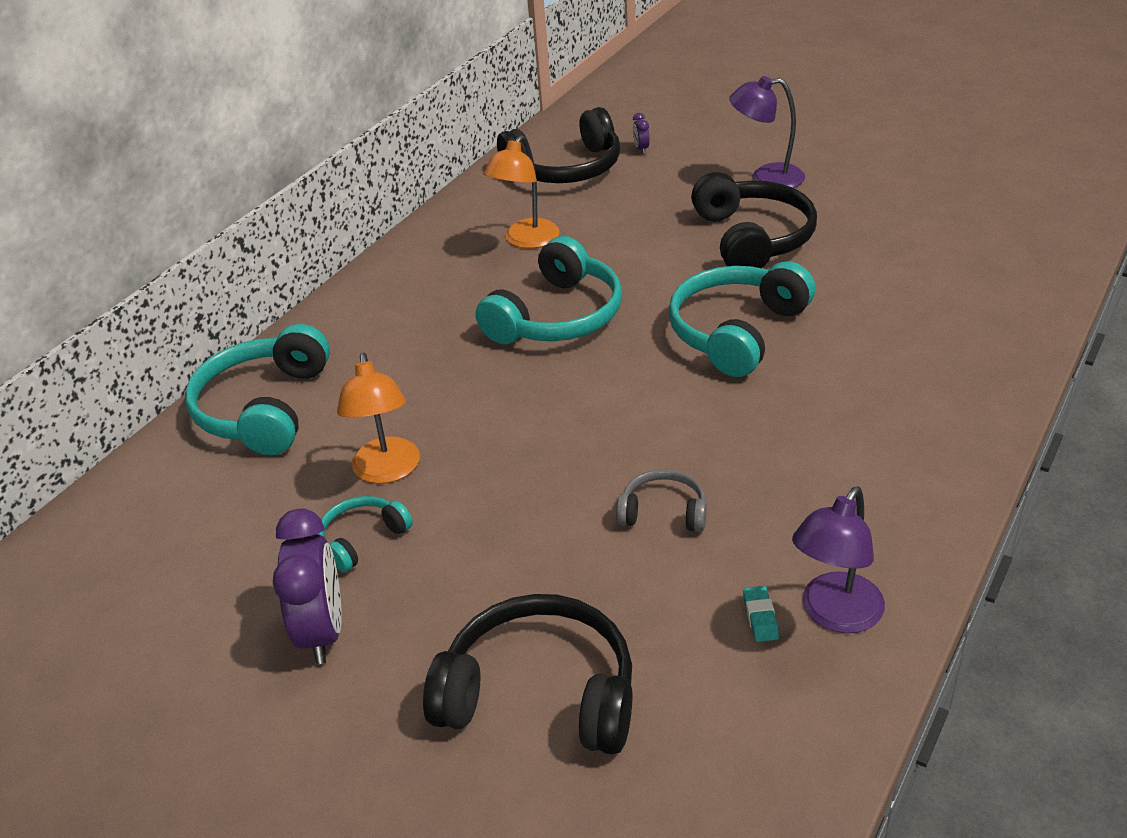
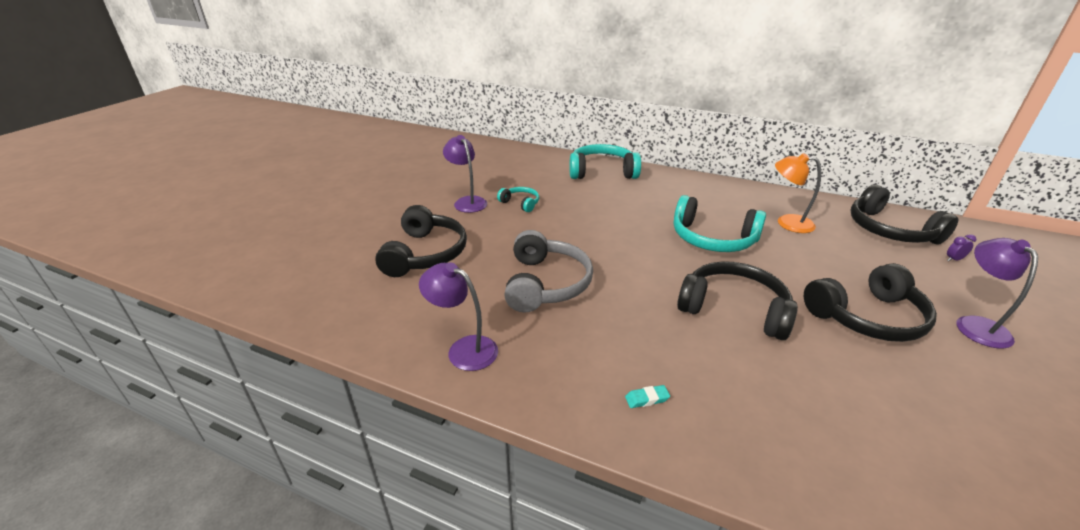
camera: 80 degrees right, 5 degrees down
purple clock [273,508,342,664] -> purple lamp [443,135,487,213]
orange lamp [337,353,420,484] -> none
grey headphones [616,469,707,532] -> grey headphones [504,230,593,312], size x1.95
turquoise headphones [668,261,815,377] -> black headphones [677,261,798,340]
turquoise eraser [743,586,779,642] -> turquoise eraser moved to [625,385,670,408]

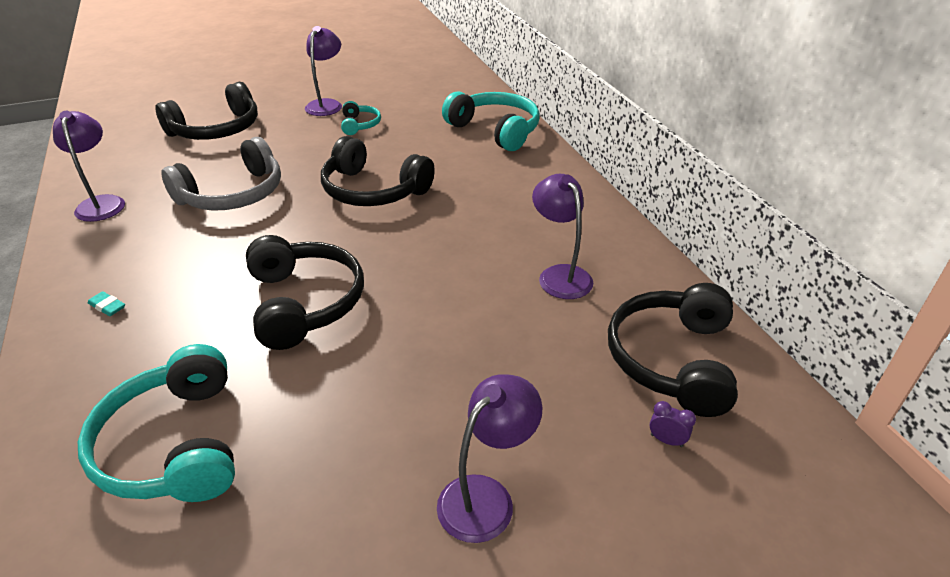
camera: 45 degrees right, 5 degrees up
turquoise headphones [674,195,766,252] -> turquoise headphones moved to [78,344,235,502]
orange lamp [775,153,821,233] -> purple lamp [532,174,593,299]
black headphones [804,263,937,342] -> black headphones moved to [321,136,435,206]

